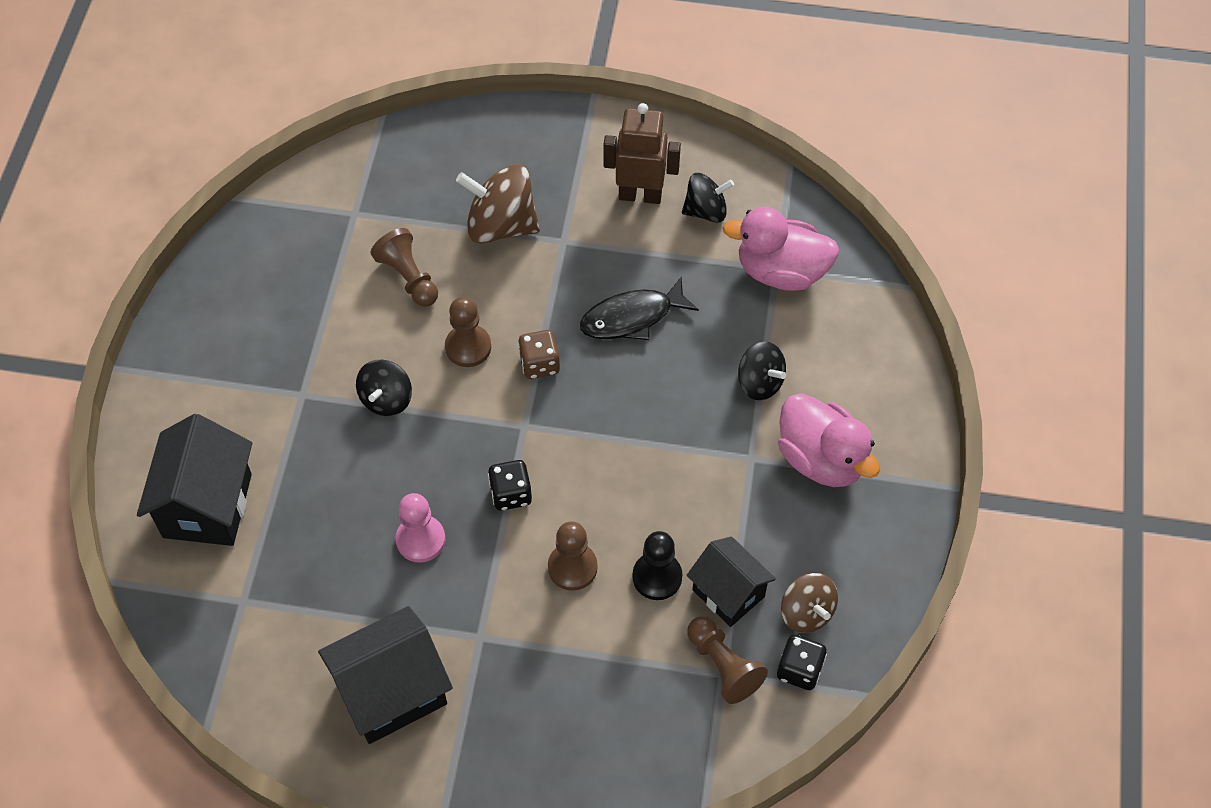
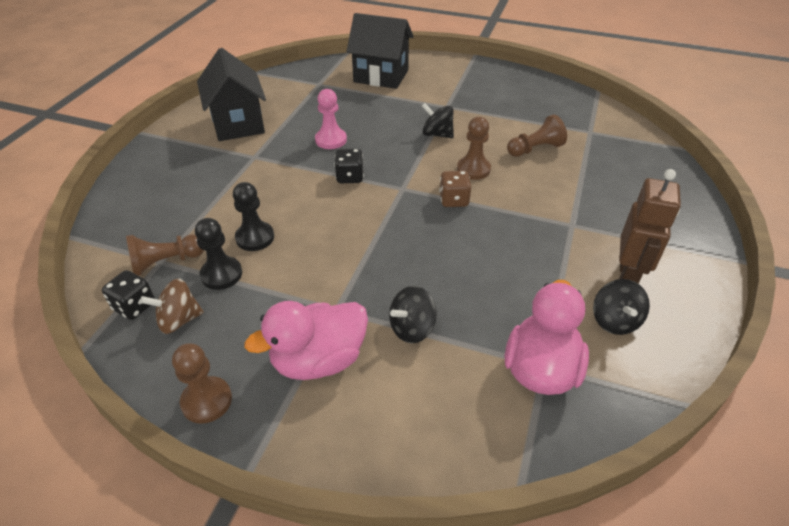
camera: 100 degrees right, 15 degrees down
brown spinning top [456,164,540,243] -> none
brown pawn [548,521,598,591] -> brown pawn moved to [172,343,232,424]
black fish [580,276,699,340] -> none
black house [687,536,776,627] -> black pawn [195,218,242,290]

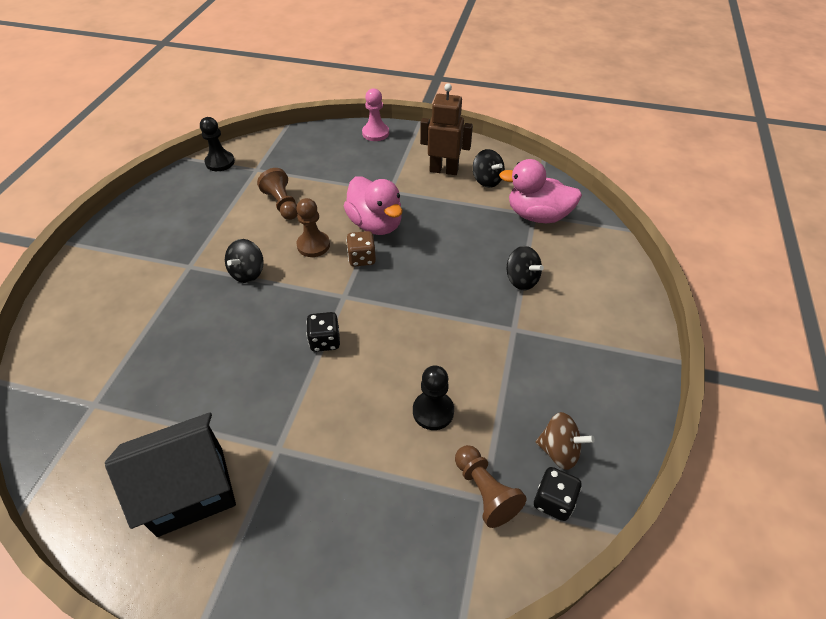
camera: 95 degrees left, 5 degrees up
brown spinning top [140,279,204,334] -> brown spinning top turned 45 degrees counterclockwise [536,412,595,470]
brown pawn [172,343,232,424] -> none
black pawn [195,218,242,290] -> black pawn moved to [200,117,235,171]
pink duck [245,301,368,380] -> pink duck moved to [344,176,402,235]
pink pawn [315,89,347,149] -> pink pawn moved to [362,88,389,141]
black house [346,13,414,89] -> none
black spinning top [593,279,650,335] -> black spinning top turned 60 degrees clockwise [472,149,505,188]

